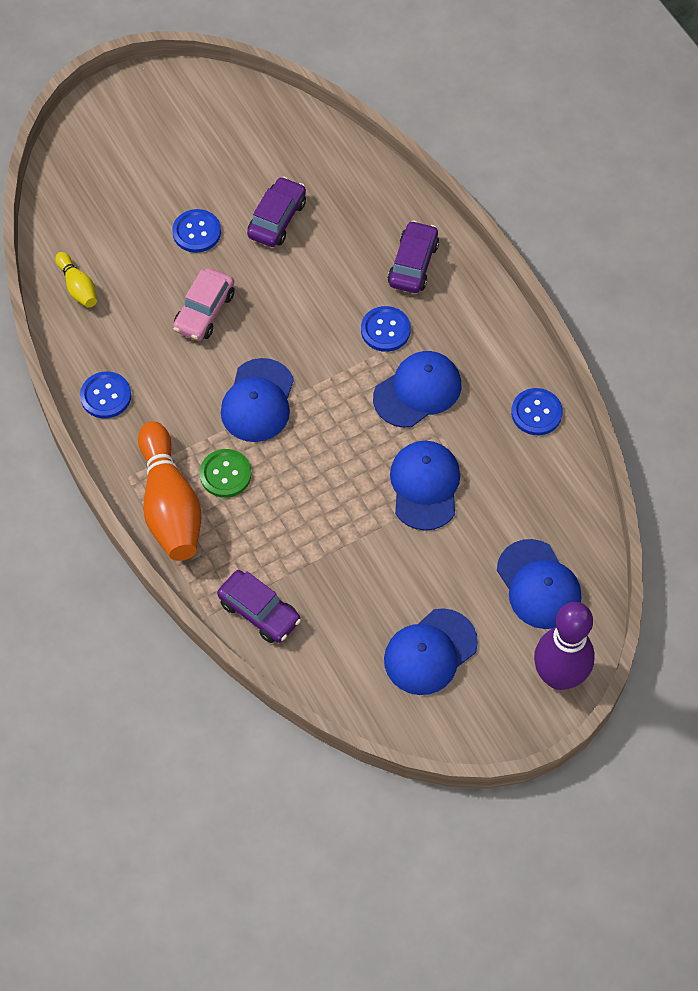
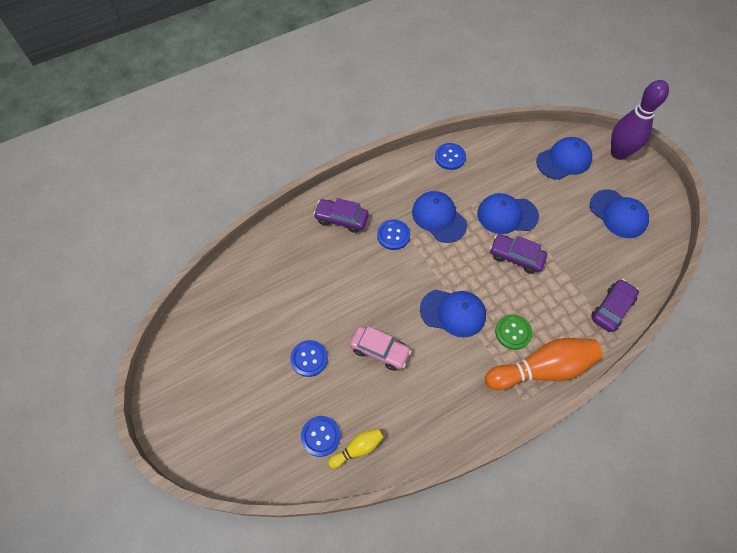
camera: 90 degrees left, 0 degrees up
blue button [80,372,131,419] -> blue button moved to [301,416,340,457]
purple car [247,176,306,247] -> purple car moved to [490,234,547,274]

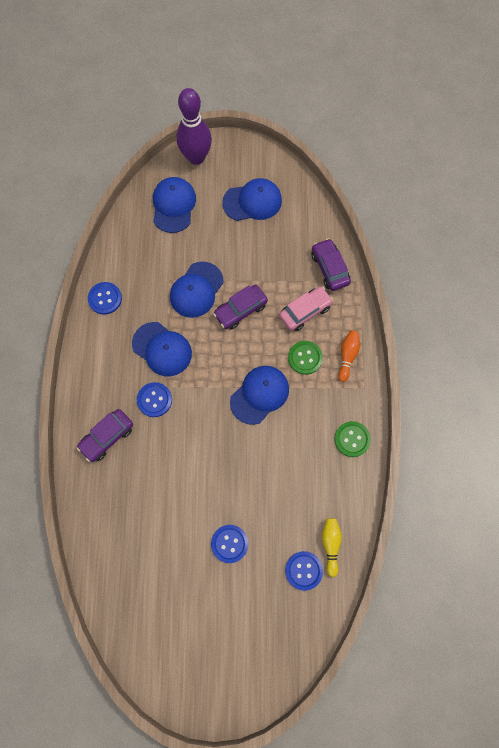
camera: 60 degrees left, 10 degrees up
pink car [350,326,412,371] -> pink car moved to [279,286,333,331]
blue cap [412,191,467,243] -> blue cap turned 135 degrees counterclockwise [132,322,192,376]
orange bowling pin [485,338,603,390] -> orange bowling pin [338,330,360,382], size x0.49
none -> green button [335,421,371,457]

